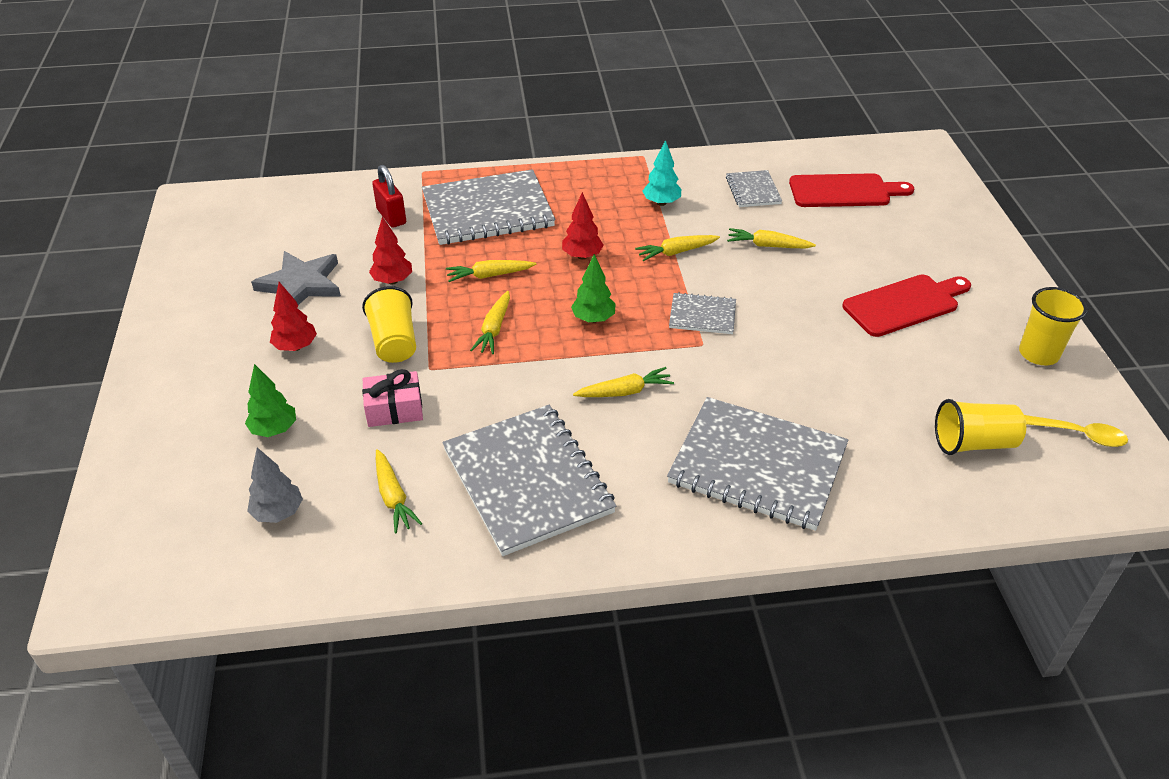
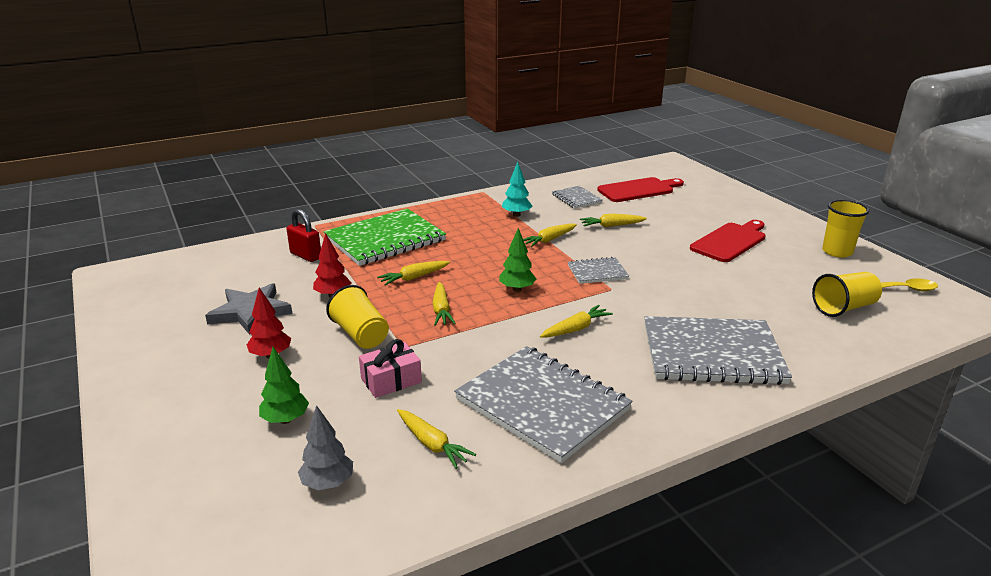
camera: 20 degrees left, 15 degrees down
grey notebook [422,169,555,245] -> green notebook [323,208,446,266]
red tree [562,192,604,259] -> none

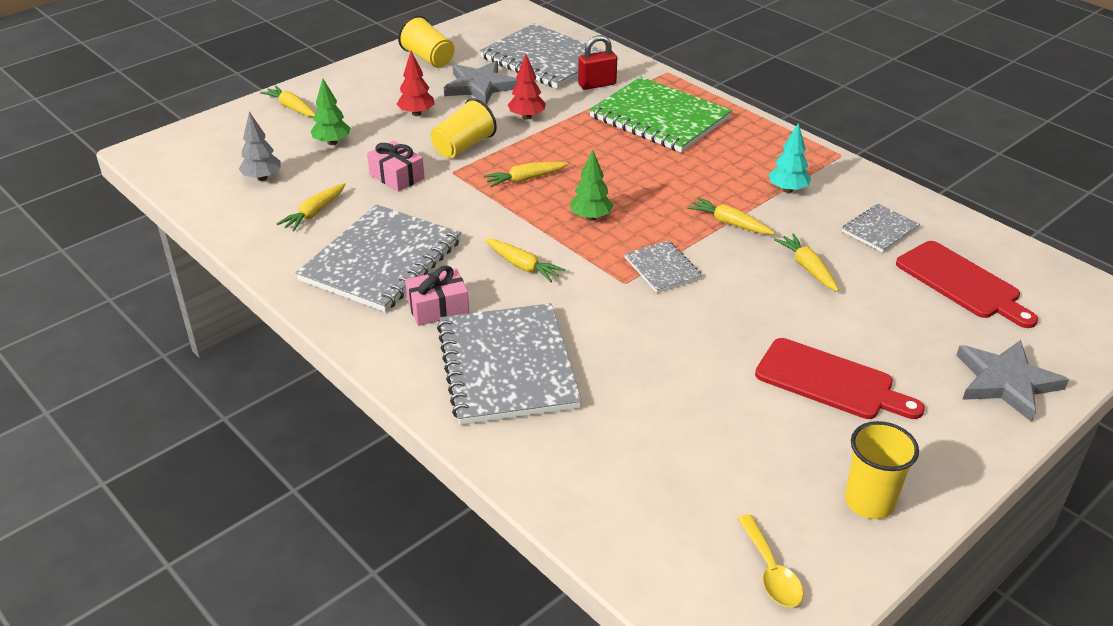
camera: 75 degrees right, 10 degrees up
red padlock [287,209,321,262] -> red padlock turned 45 degrees clockwise [578,35,617,90]
yellow carrot [377,261,450,286] -> yellow carrot moved to [260,85,315,117]
yellow cup [812,272,882,317] -> yellow cup moved to [398,15,454,68]
none -> pink gift [405,266,469,326]
none -> grey notebook [480,23,604,89]
none -> grey star [956,340,1069,422]

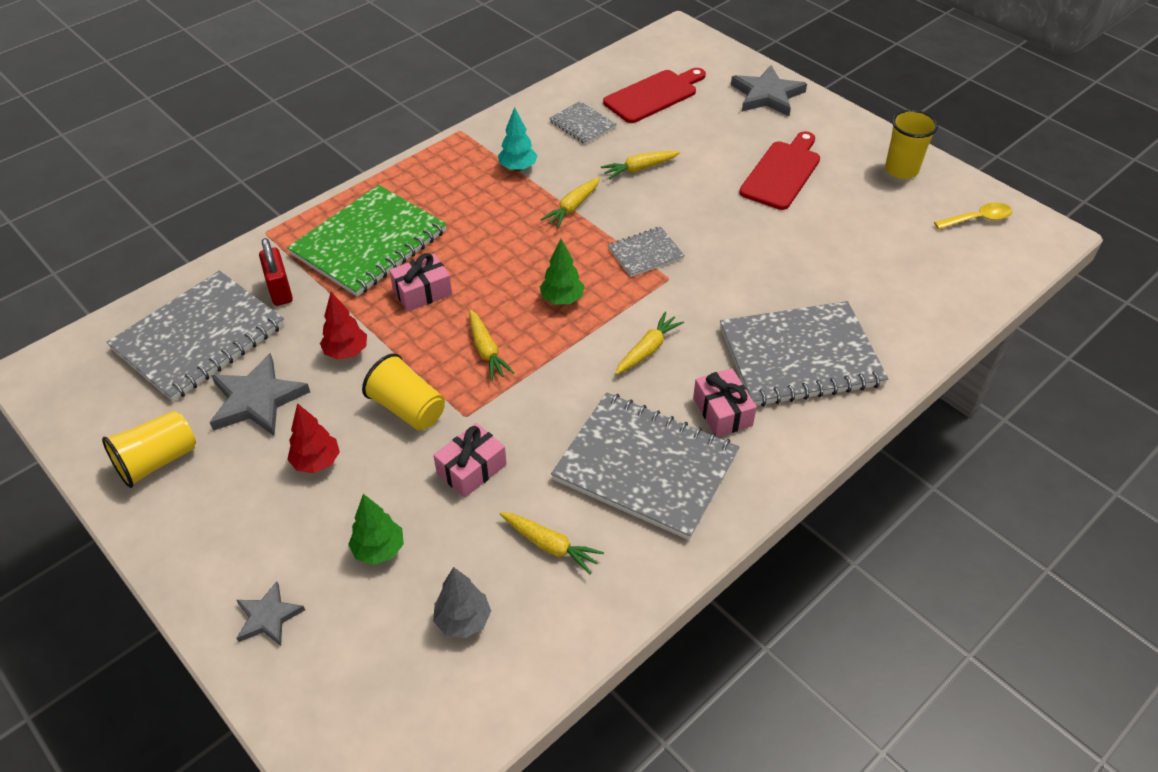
camera: 90 degrees left, 10 degrees up
yellow carrot [260,85,315,117] -> grey star [236,581,305,646]
none -> pink gift [389,253,452,312]

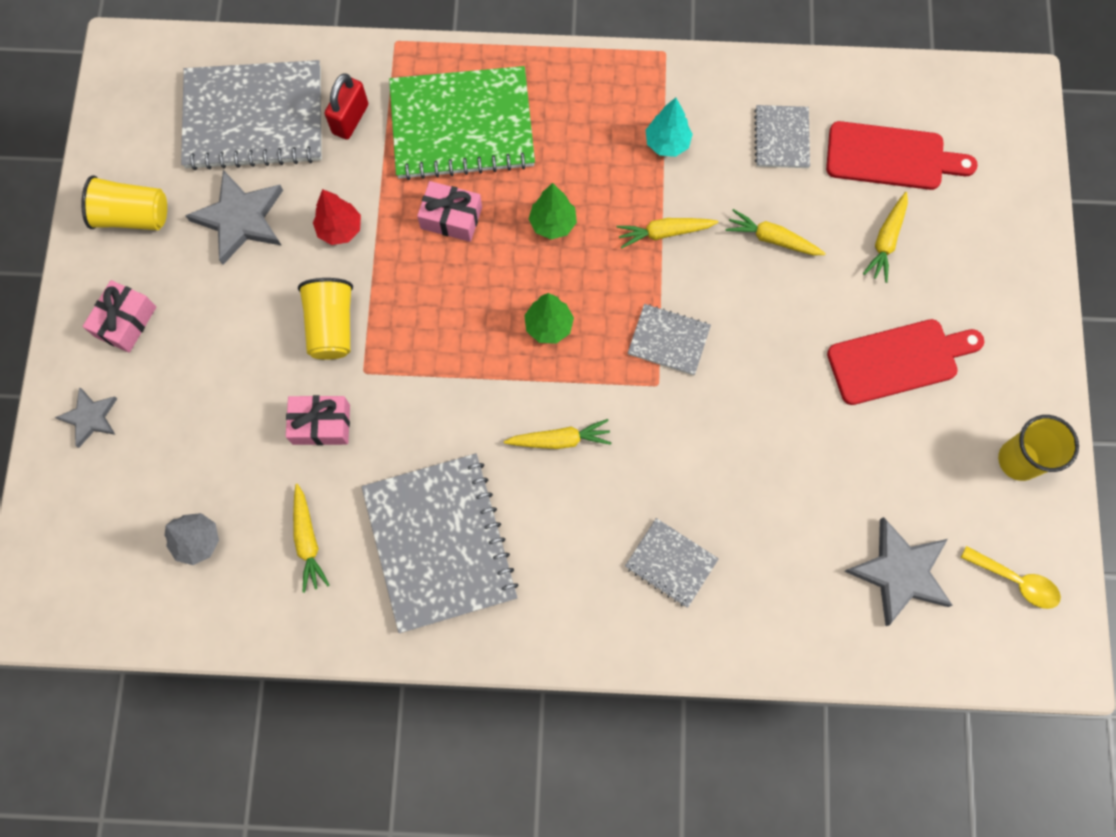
camera: 45 degrees right, 25 degrees up
red tree [287,403,340,473] -> none
green tree [348,494,404,565] -> green tree moved to [529,183,577,239]
yellow carrot [469,309,514,381] -> yellow carrot moved to [863,192,908,283]
pink gift [693,368,757,437] -> pink gift moved to [83,280,156,353]
grey notebook [720,301,888,407] -> grey notebook [625,518,719,608], size x0.49
grey star [731,66,807,116] -> grey star moved to [844,517,953,626]

